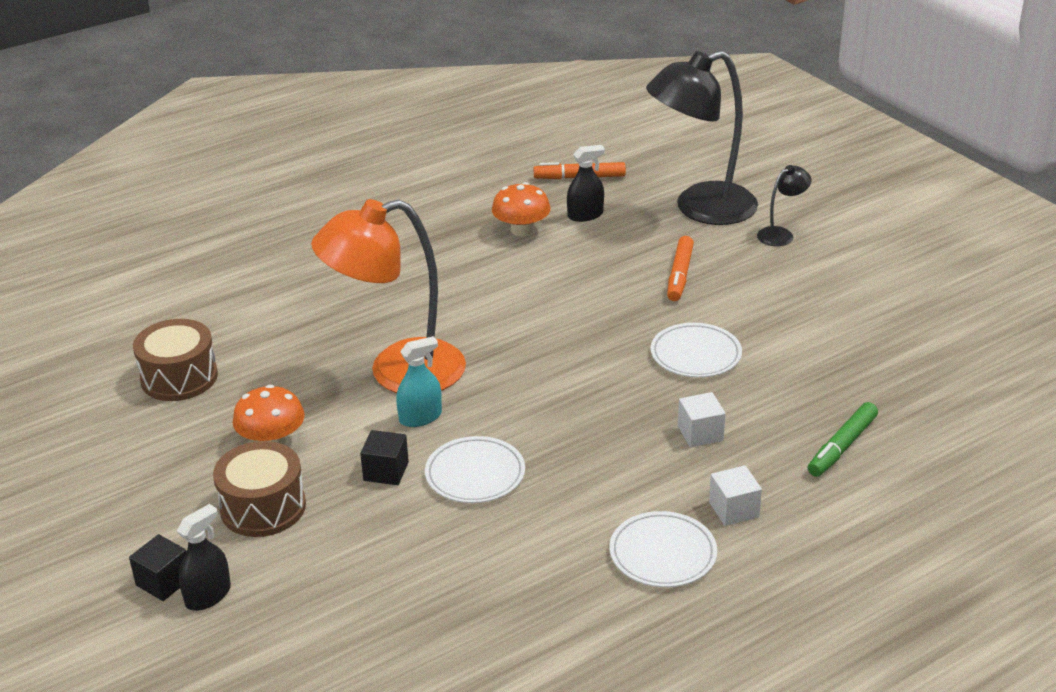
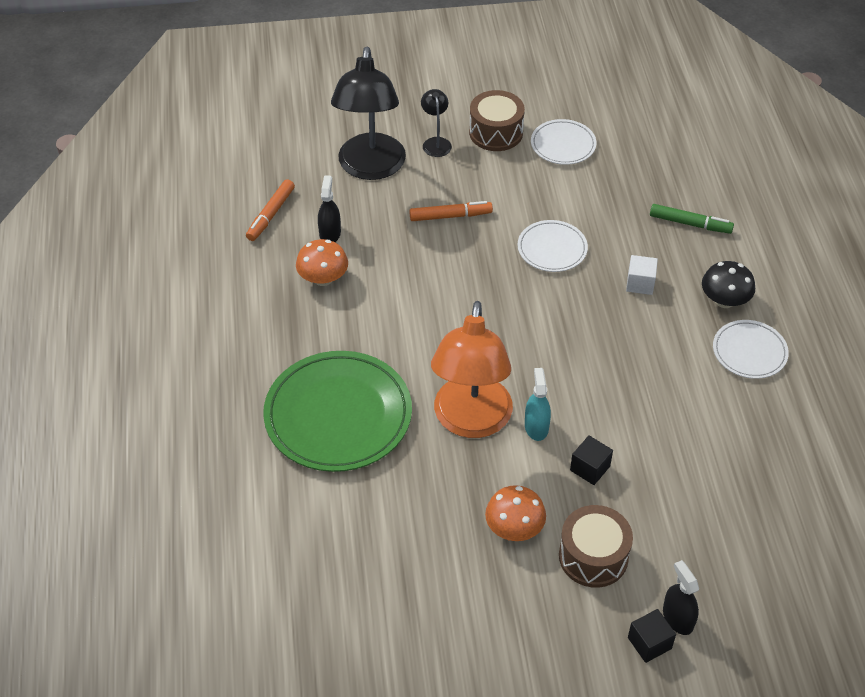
camera: 65 degrees left, 15 degrees up
brown drum [133,319,218,401] -> brown drum moved to [469,90,525,151]
white plate [425,436,525,503] -> white plate moved to [531,119,596,165]
orange marker [667,236,694,301] -> orange marker turned 45 degrees counterclockwise [409,201,493,221]
white cube [709,465,762,526] -> black mushroom [702,261,755,308]
green marker [808,402,878,477] -> green marker turned 45 degrees counterclockwise [650,204,734,234]
none -> green plate [263,351,412,472]

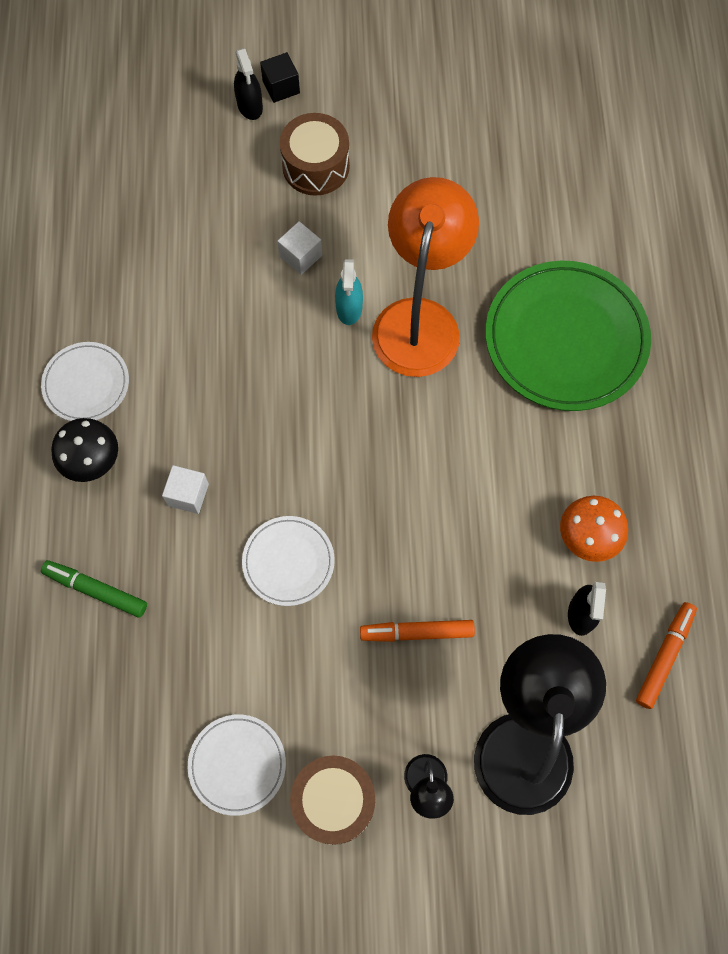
camera: 175 degrees left, 20 degrees up
orange mushroom [485,485,546,541] -> none
black cube [570,436,613,485] -> white cube [277,221,322,275]

